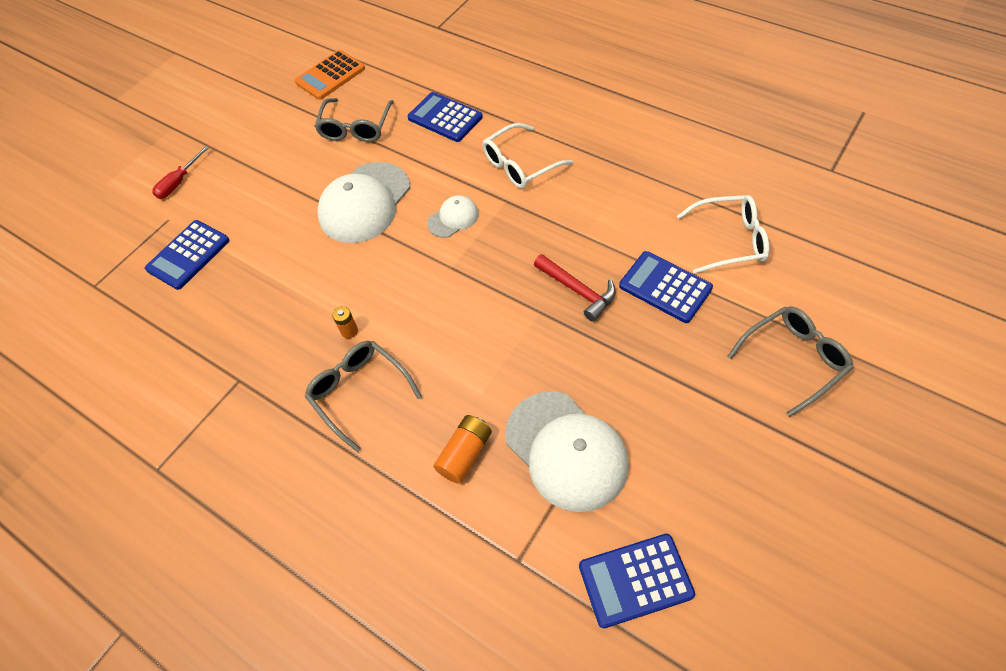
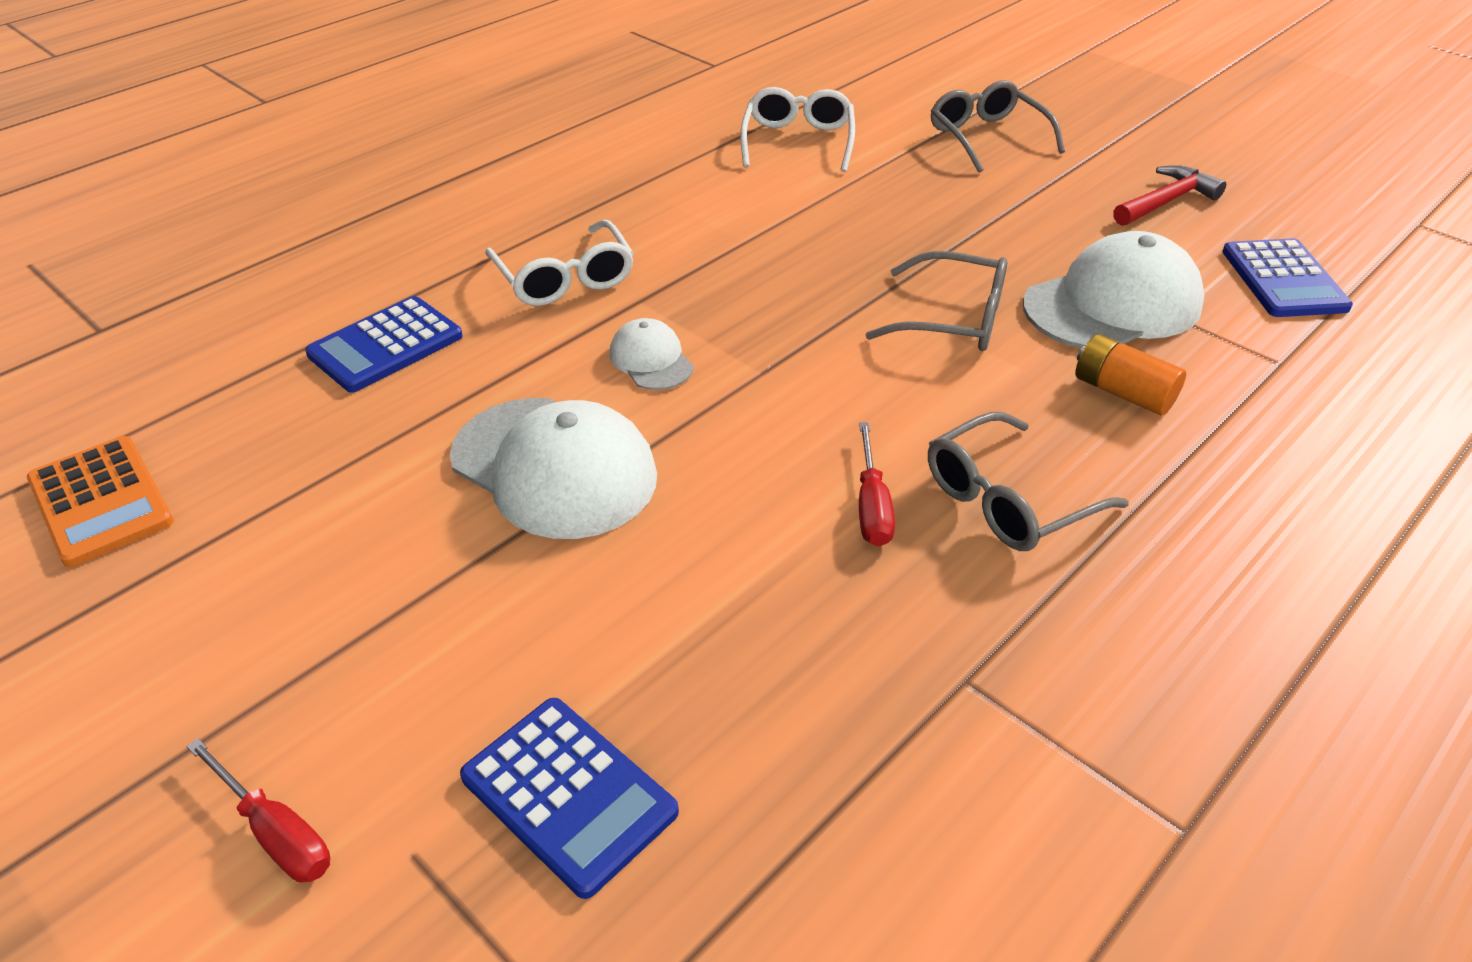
camera: 85 degrees left, 15 degrees down
grey glasses [314,98,394,142] -> grey glasses moved to [865,251,1007,351]
orange battery [332,306,358,338] -> red screwdriver [859,422,895,547]
red hammer [534,254,616,322] -> red hammer moved to [1113,165,1226,226]
blue calculator [619,251,713,323] -> none

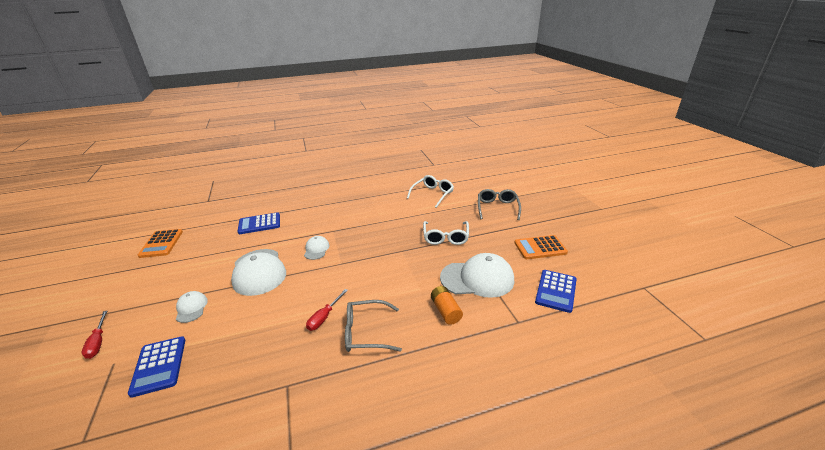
camera: 30 degrees right, 10 degrees down
white glasses [485,220,634,306] -> white glasses moved to [423,221,469,245]
grey glasses [865,251,1007,351] -> none
red hammer [1113,165,1226,226] -> orange calculator [514,235,568,259]
none -> white cap [176,291,208,323]

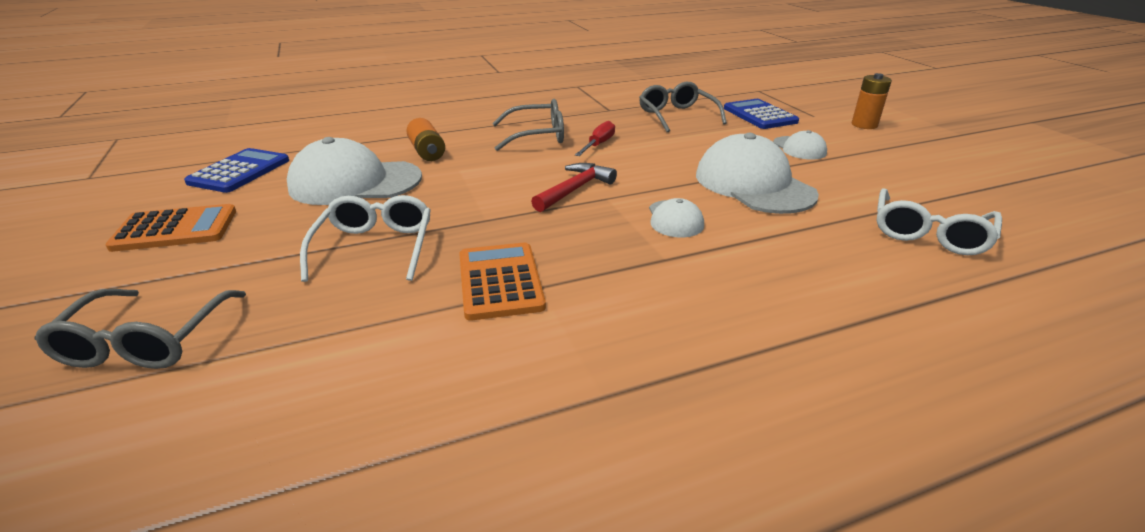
camera: 175 degrees right, 0 degrees up
red screwdriver [82,311,107,359] -> orange battery [852,73,892,129]
orange calculator [138,229,183,258] -> orange calculator moved to [459,243,546,321]
blue calculator [237,212,280,234] -> none
white glasses [407,175,454,208] -> white glasses moved to [876,188,1002,255]
none -> red hammer [531,163,617,212]
none -> grey glasses [639,82,727,132]

